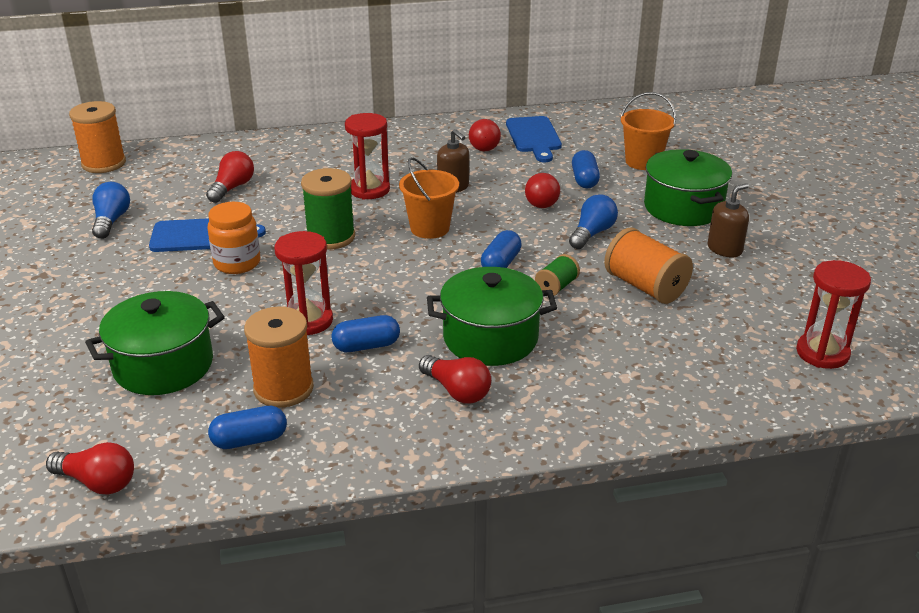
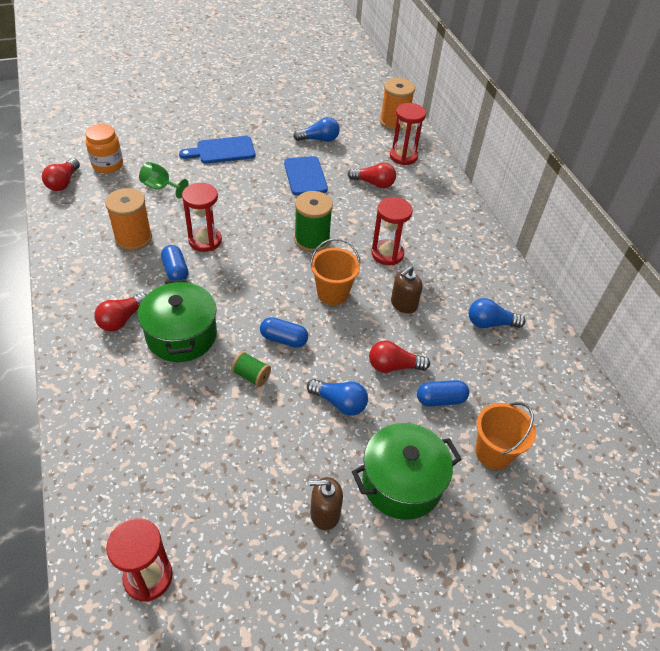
camera: 80 degrees right, 15 degrees up
green pot [85,291,225,395] -> green goblet [139,162,189,199]
orange jar [208,202,260,274] -> orange jar moved to [86,124,123,173]
blue capsule [208,406,287,449] -> none
red light bulb [469,119,501,151] -> blue light bulb [469,298,525,328]
blue cutting board [506,116,562,162] -> blue cutting board moved to [179,136,255,164]
orange spool [604,227,693,304] -> none
brown soap dispenser [708,183,749,257] -> brown soap dispenser turned 135 degrees clockwise [309,477,343,530]
none -> red hourglass [390,103,426,165]

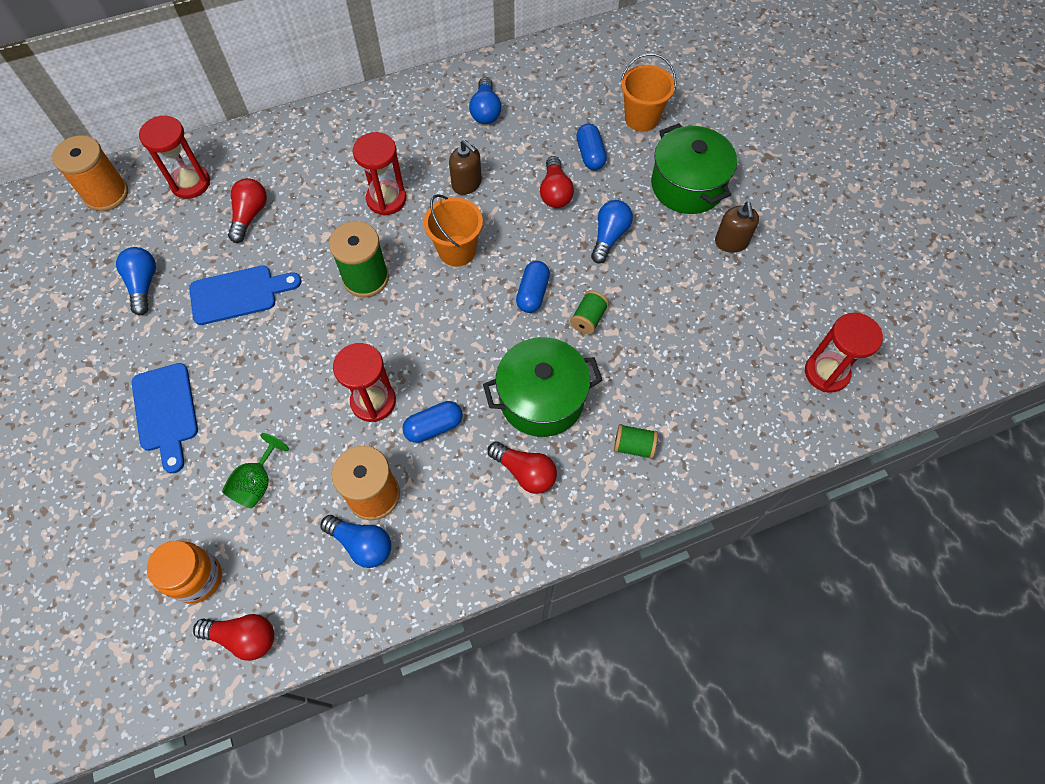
camera: 90 degrees left, 15 degrees up
none -> blue light bulb [321,515,391,568]
none -> green spool [614,424,658,459]

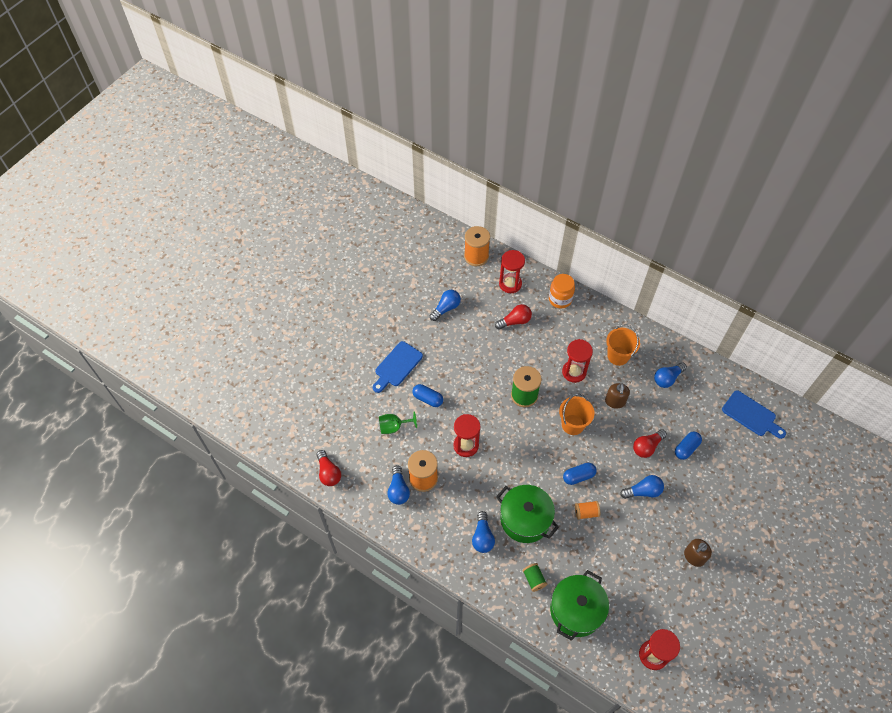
camera: 55 degrees right, 5 degrees down
orange jar [147,540,222,604] -> orange jar moved to [549,274,575,308]
blue cutting board [189,265,301,325] -> blue cutting board moved to [722,390,786,439]
blue capsule [402,401,463,443] -> blue capsule moved to [412,384,443,407]
red light bulb [488,442,557,494] -> blue light bulb [472,511,495,553]
green spool [570,290,609,335] -> orange spool [575,501,600,520]
orange bucket [621,53,677,132] -> orange bucket moved to [606,324,640,366]
green pot [651,123,737,214] -> green pot moved to [550,570,609,641]

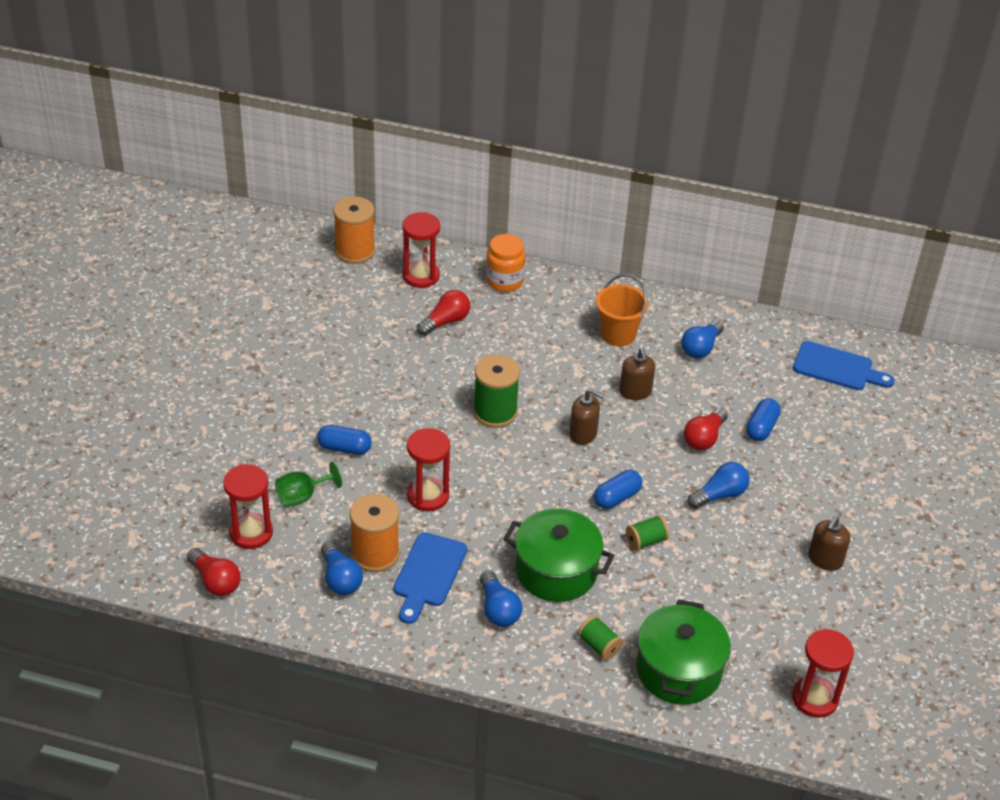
camera: 20 degrees left, 15 degrees down
blue cutting board [373,341,423,393] -> blue cutting board moved to [393,532,467,624]
blue light bulb [430,290,461,321] -> none
orange bucket [559,394,594,435] -> brown soap dispenser [569,389,604,445]
red hourglass [562,339,593,383] -> red hourglass moved to [223,464,273,549]
orange spool [575,501,600,520] -> green spool [626,515,669,551]

